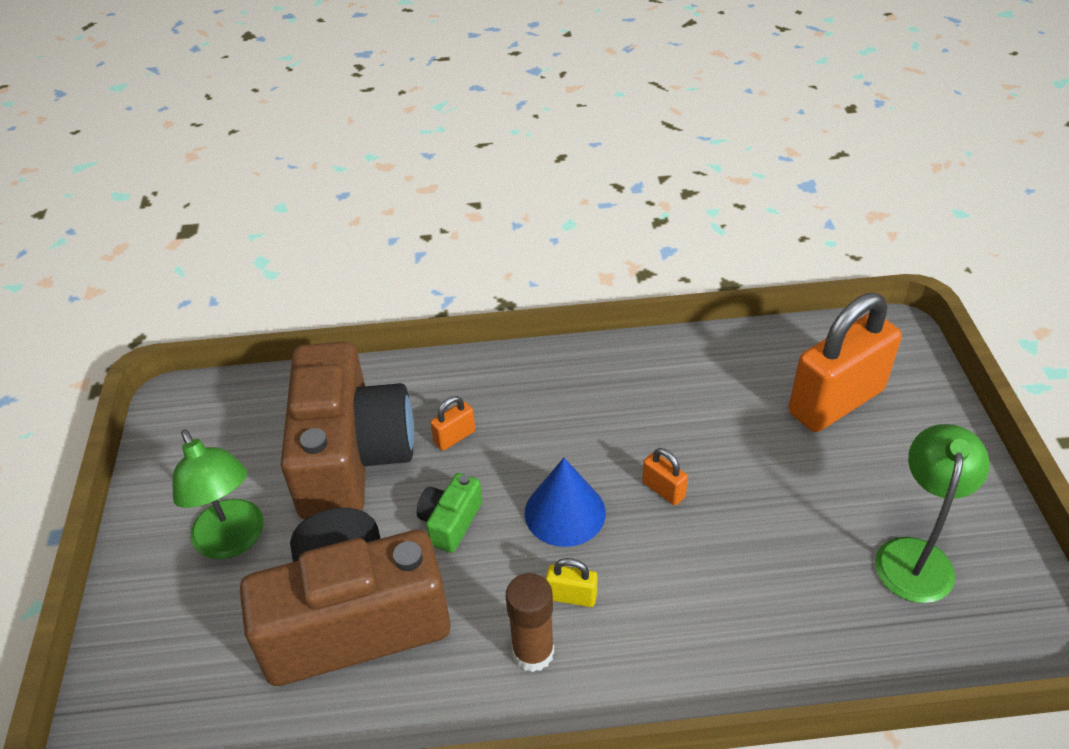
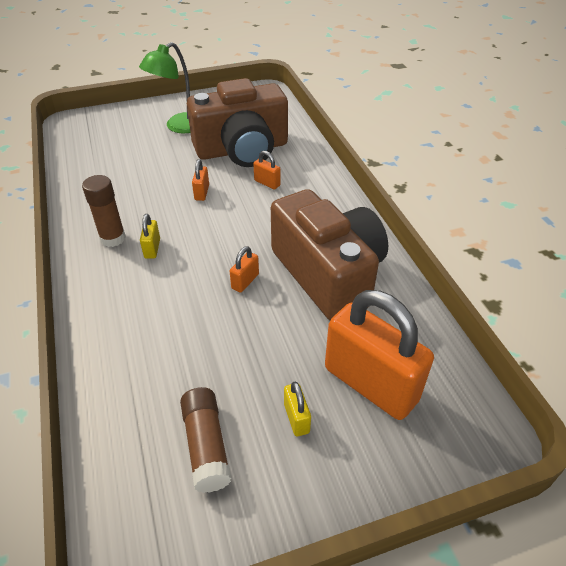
camera: 75 degrees right, 0 degrees up
brown camera [240,508,451,686] -> brown camera moved to [271,189,388,320]
green camera [416,473,482,553] -> orange padlock [192,159,209,201]
blue cone [525,458,606,547] -> none
green lamp [875,424,990,603] -> brown glue stick [180,387,231,493]
none -> yellow padlock [284,381,311,436]

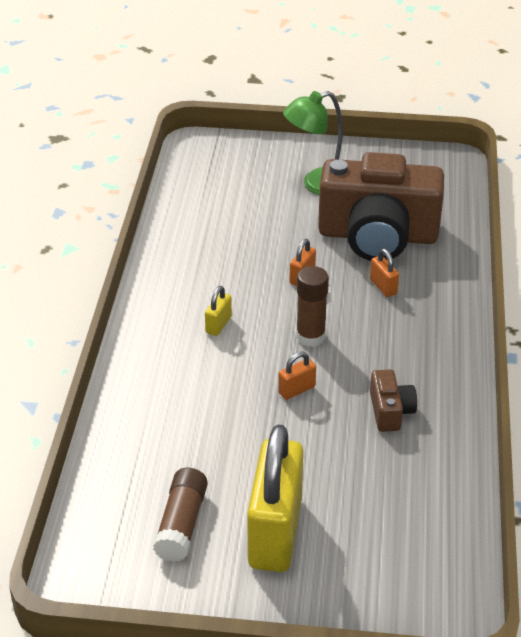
camera: 25 degrees right, 5 degrees down
brown glue stick [82,175,126,247] -> brown glue stick moved to [296,266,329,347]
brown camera [271,189,388,320] -> brown camera [370,369,417,432], size x0.41
yellow padlock [284,381,311,436] -> yellow padlock [247,424,304,572], size x2.46
orange padlock [325,290,434,420] -> none

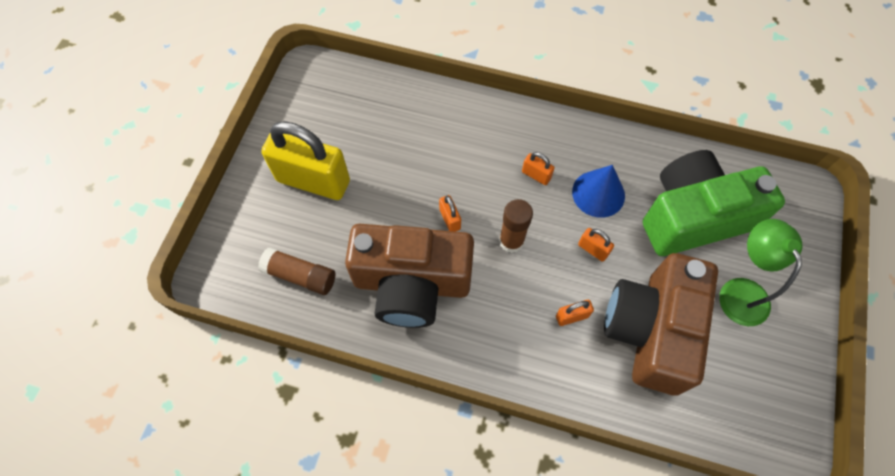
camera: 100 degrees right, 25 degrees up
brown glue stick [153,468,208,562] -> brown glue stick moved to [258,248,335,295]
yellow padlock [205,286,232,336] -> orange padlock [522,152,554,185]
brown camera [370,369,417,432] -> brown camera [345,224,474,328], size x2.41
none -> blue cone [572,165,625,218]
none -> green camera [643,150,785,256]

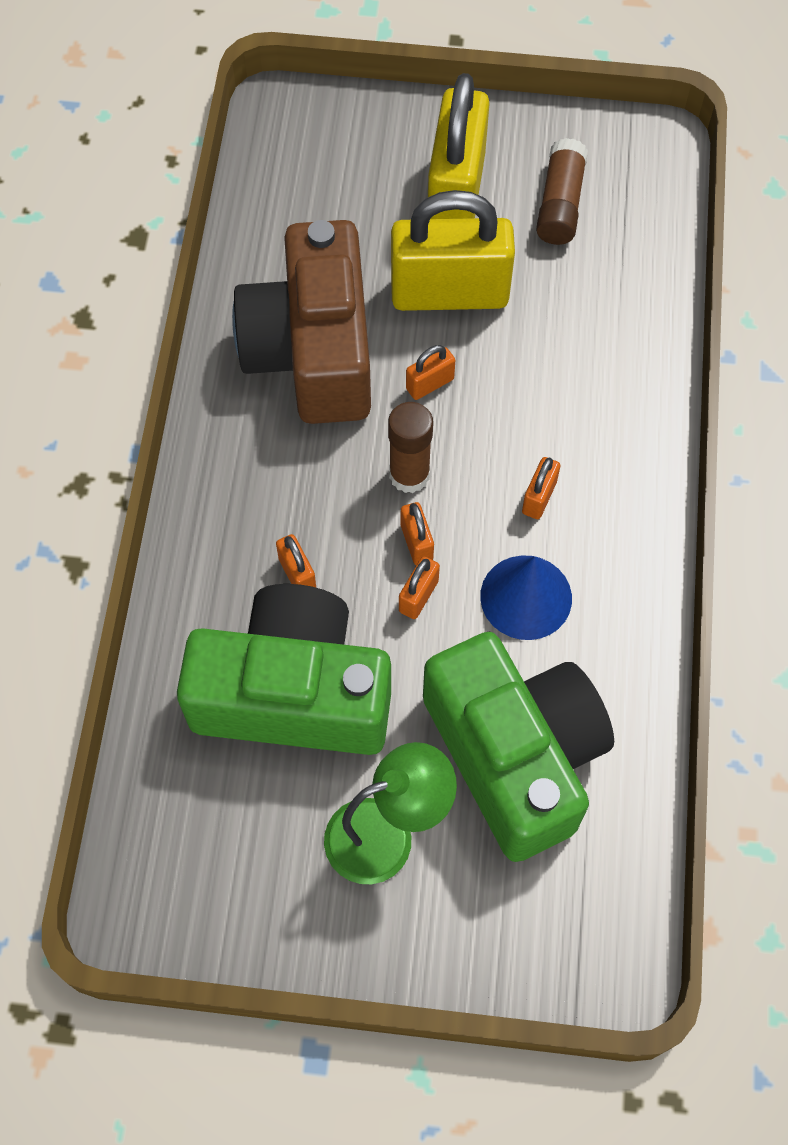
camera: 80 degrees right, 0 degrees up
brown glue stick [258,248,335,295] -> brown glue stick moved to [536,138,588,245]
brown camera [604,253,718,396] -> green camera [177,584,391,755]
none -> yellow padlock [391,190,515,311]
none -> orange padlock [401,502,434,565]

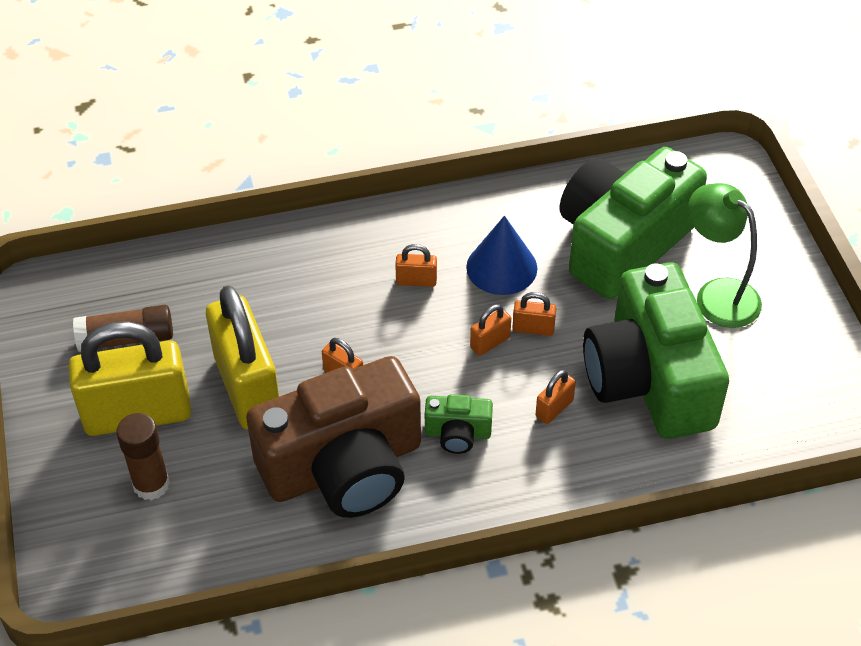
camera: 110 degrees left, 15 degrees down
brown glue stick [388,402,433,493] -> brown glue stick moved to [116,413,170,500]
none -> green camera [425,394,493,454]

